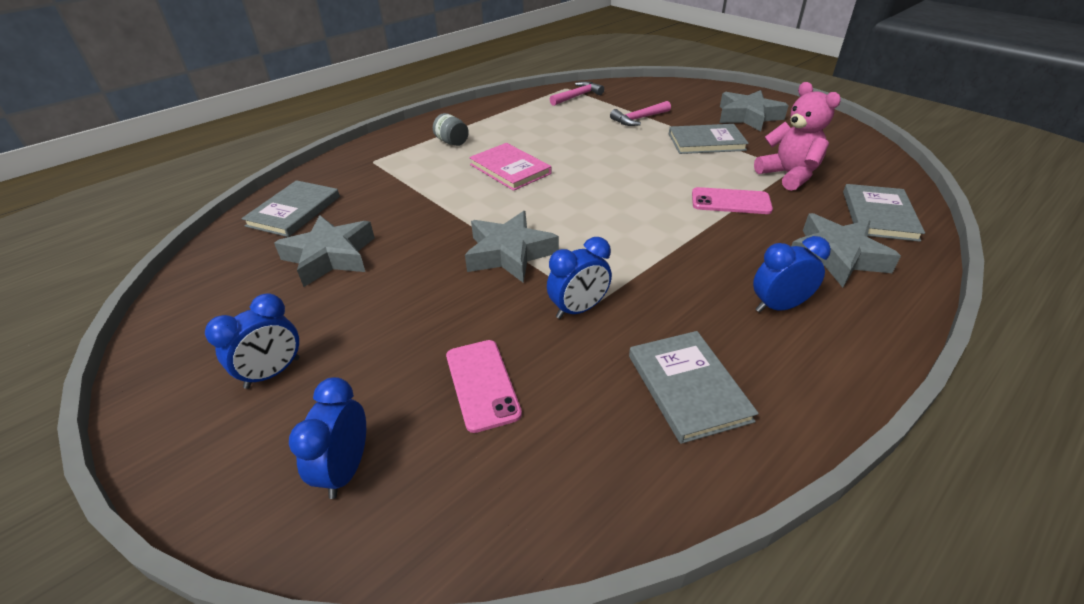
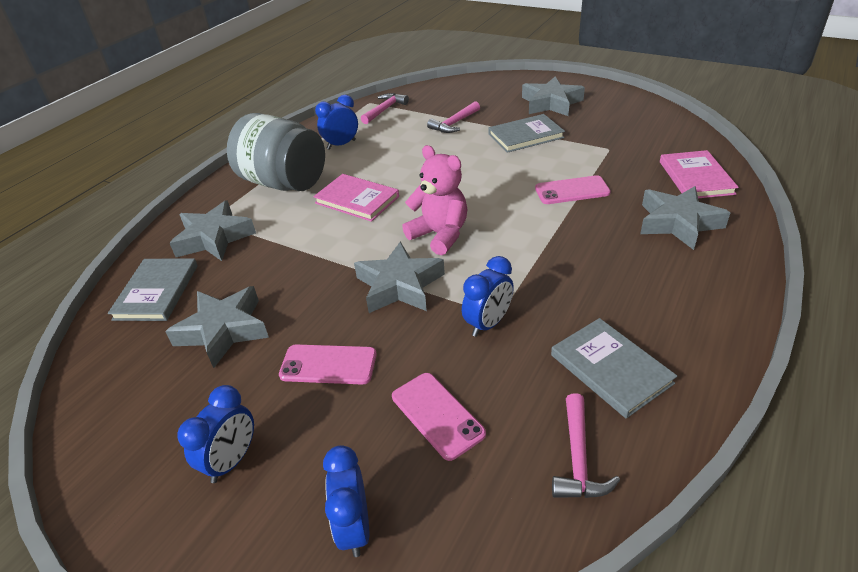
camera: 15 degrees left, 0 degrees up
grey jar [433,113,469,146] -> grey jar [227,113,325,191], size x2.49
blue clock [753,236,831,312] -> blue clock moved to [315,95,358,150]
pink teddy bear [754,82,841,191] -> pink teddy bear moved to [402,145,467,255]
grey book [843,184,925,242] -> pink book [660,150,739,198]
none -> grey star [170,201,256,261]
none -> pink phone [279,344,377,384]
none -> pink hammer [552,393,620,498]

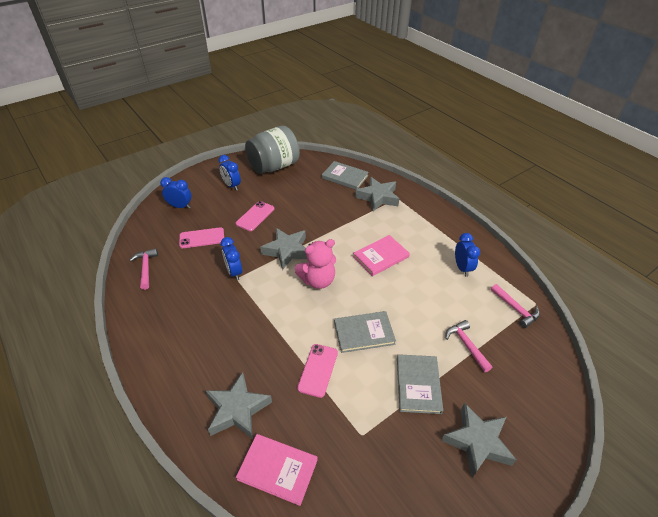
camera: 110 degrees right, 5 degrees up
grey star [165,286,269,368] -> none
grey jar [227,113,325,191] -> grey jar moved to [245,126,300,174]
grey book [551,318,677,418] -> grey book moved to [334,311,396,353]
pink hammer [552,393,620,498] -> pink hammer turned 45 degrees clockwise [130,248,158,290]

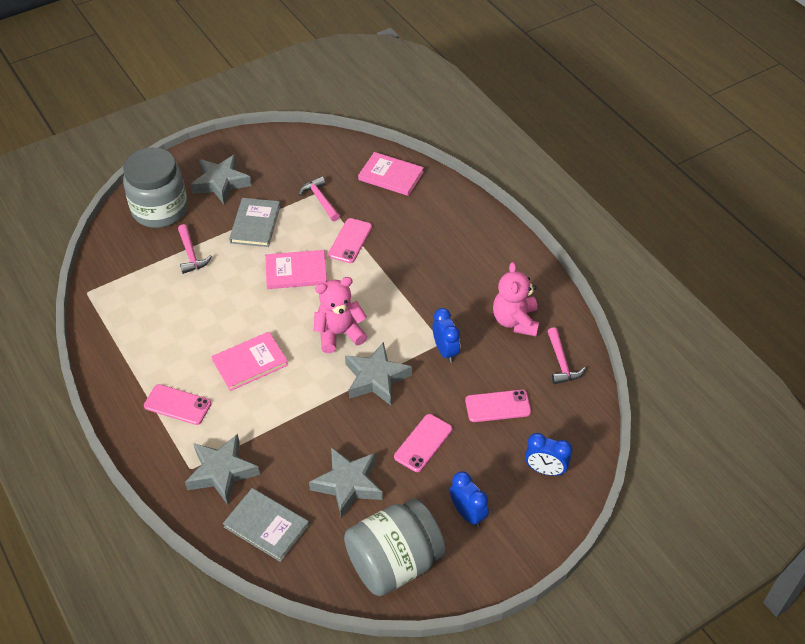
camera: 175 degrees left, 5 degrees up
grey star [206,372,272,439] -> grey star moved to [309,447,383,518]
grey book [334,311,396,353] -> pink book [265,250,327,289]
blue clock [455,233,480,277] -> none
pink hammer [491,284,540,328] -> pink hammer moved to [298,176,340,221]
none -> grey jar [123,148,188,228]
none -> pink phone [144,384,211,425]
none -> pink teddy bear [493,262,539,336]

